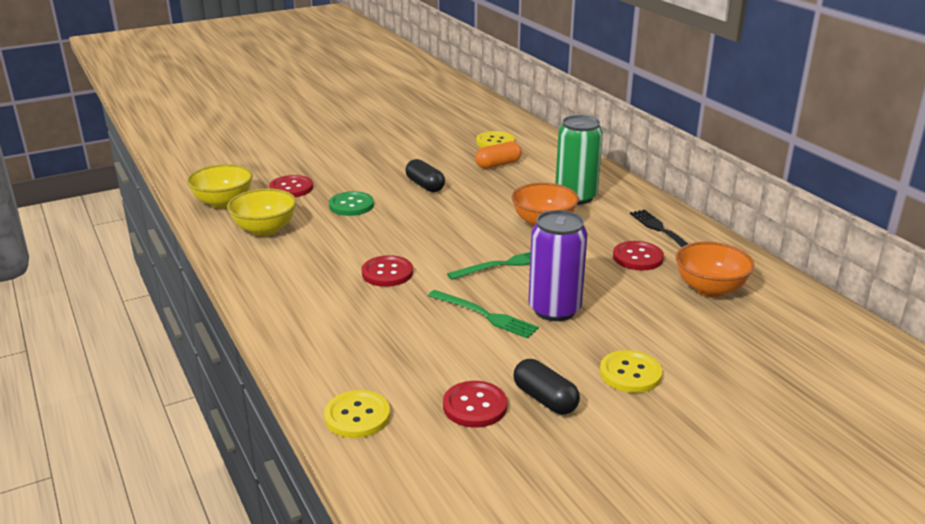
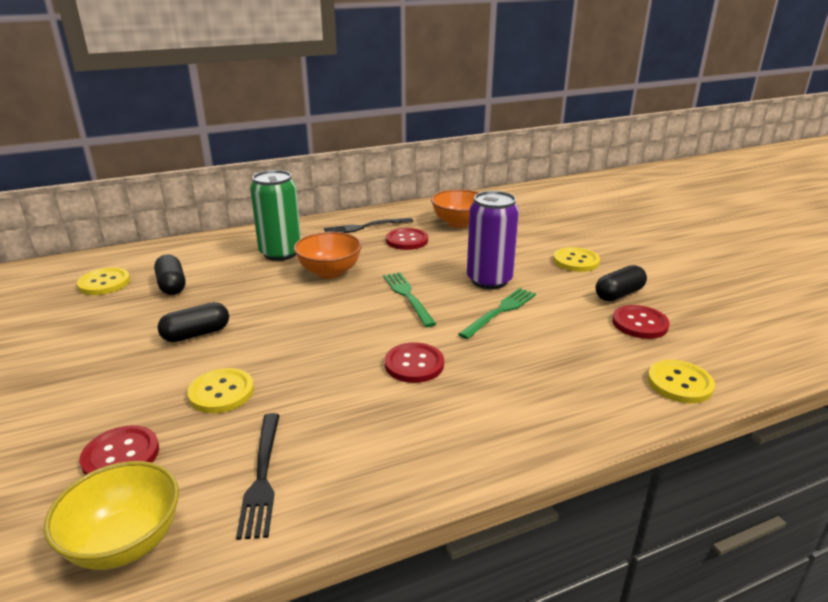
camera: 85 degrees left, 0 degrees up
yellow bowl [227,188,296,236] -> black fork [236,413,280,540]
green button [329,191,374,216] -> yellow button [187,368,254,413]
orange capsule [475,141,522,169] -> black capsule [154,255,186,295]

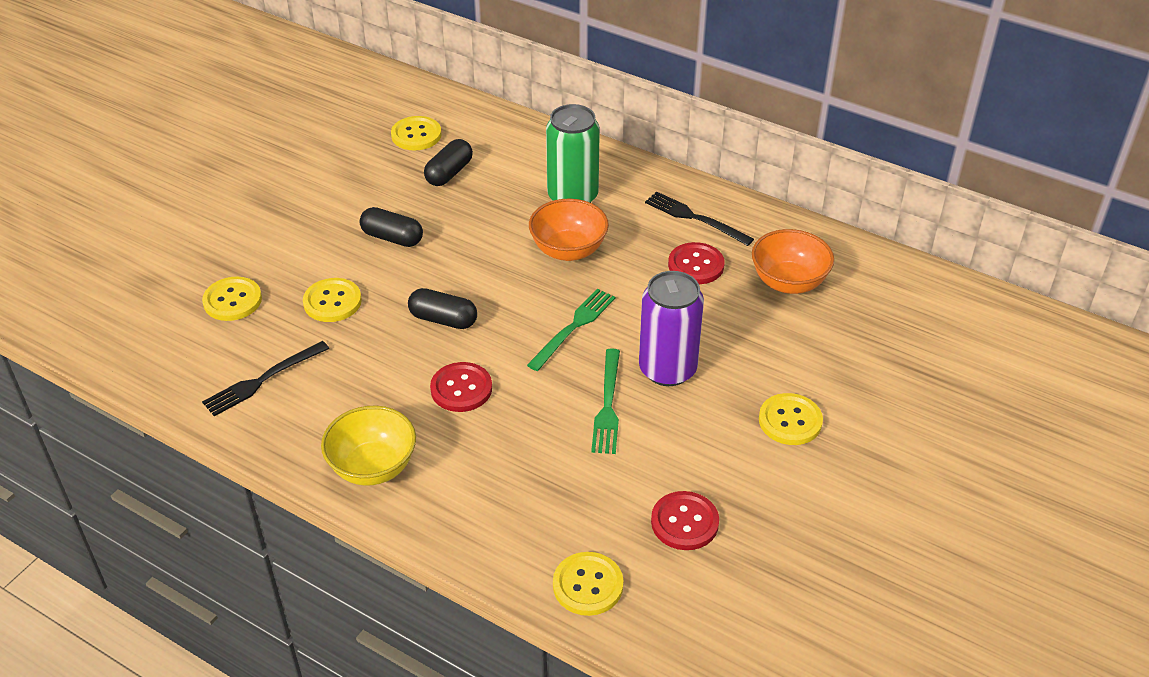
camera: 55 degrees right, 15 degrees up
yellow bowl [44,461,179,570] -> yellow bowl moved to [321,406,416,486]
red button [79,425,159,475] -> yellow button [202,277,262,321]
green fork [458,288,536,339] -> green fork turned 90 degrees clockwise [591,349,620,454]
black capsule [596,265,647,301] -> black capsule moved to [408,288,477,329]

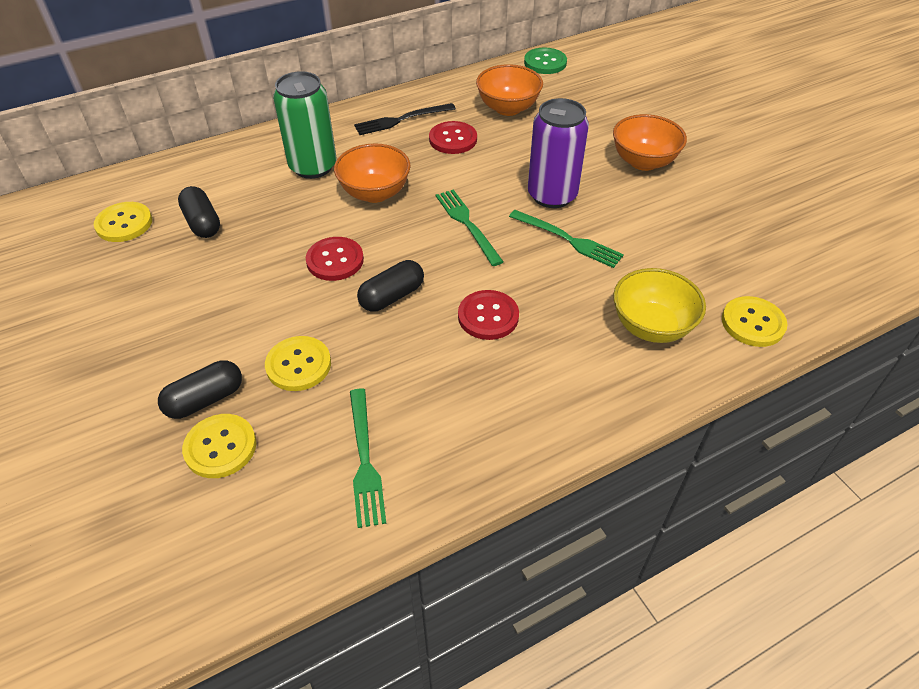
camera: 60 degrees left, 5 degrees up
black fork [202,341,329,416] -> green fork [350,388,386,528]
yellow bowl [321,406,416,486] -> yellow bowl moved to [613,268,706,343]
black capsule [360,207,423,247] -> black capsule moved to [158,360,242,419]
red button [651,491,719,550] -> red button moved to [306,237,364,281]
yellow button [759,393,823,445] -> orange bowl [613,114,687,171]
none -> green button [524,47,567,74]

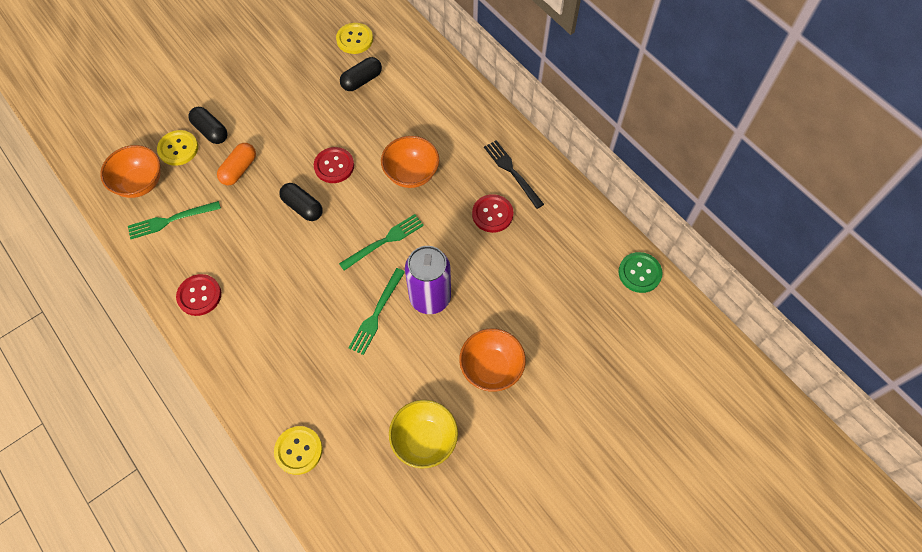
camera: 80 degrees right, 15 degrees up
yellow button [265,336,331,391] -> orange capsule [217,143,256,185]
green can [273,71,337,179] -> none
red button [458,290,519,340] -> red button moved to [176,274,221,316]
orange bowl [476,64,543,116] -> orange bowl moved to [100,145,161,198]
yellow bowl [613,268,706,343] -> yellow bowl moved to [389,400,458,469]

